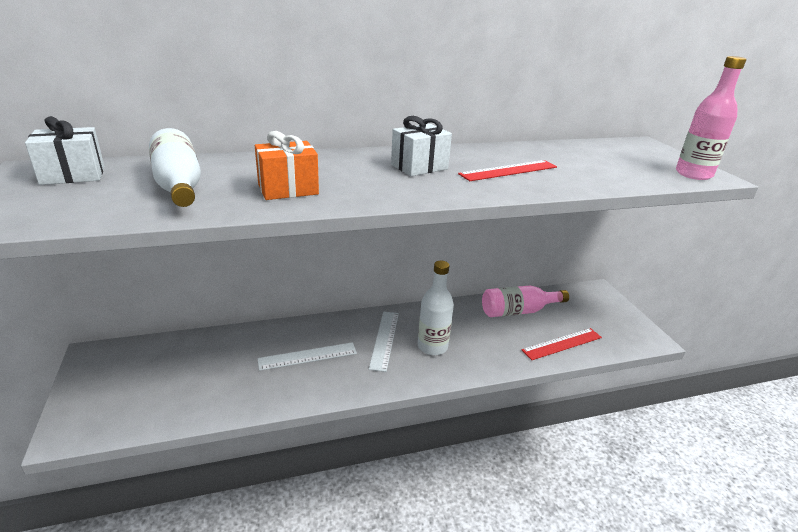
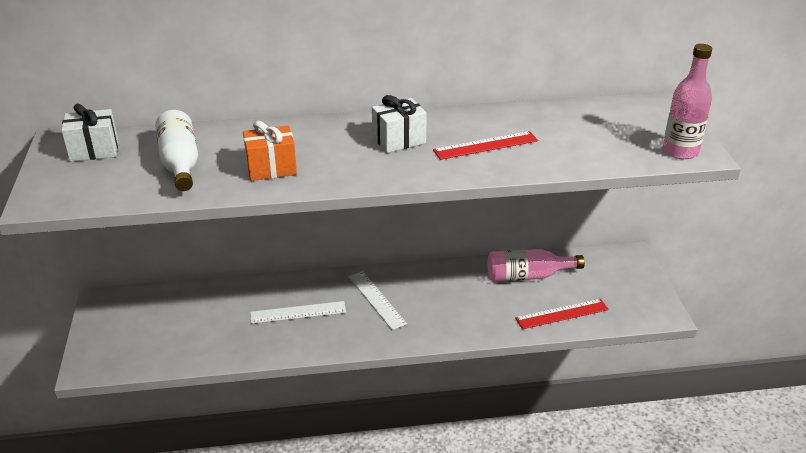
camera: 10 degrees right, 5 degrees up
white ruler [369,311,399,372] -> white ruler turned 45 degrees counterclockwise [348,271,407,330]
white bottle [418,261,454,355] -> none

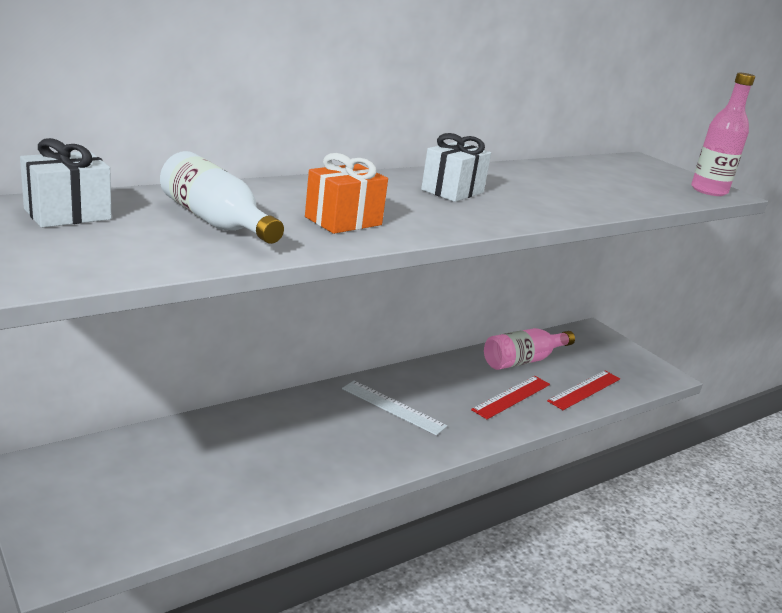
camera: 30 degrees left, 10 degrees down
white ruler [250,301,346,324] -> none
red ruler [433,131,538,160] -> red ruler moved to [471,376,550,419]

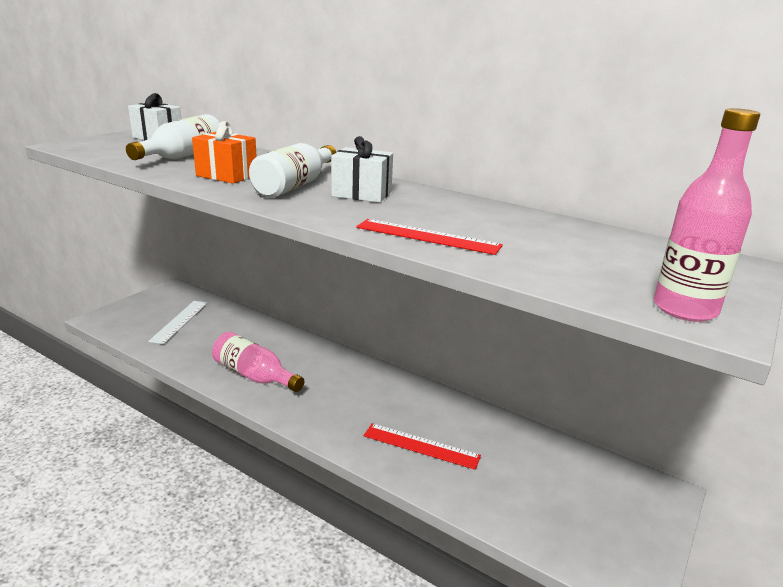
camera: 70 degrees right, 0 degrees up
white ruler [342,381,447,436] -> white ruler moved to [148,301,208,344]
pink bottle [484,328,575,370] -> pink bottle moved to [212,332,304,392]
red ruler [547,371,620,410] -> red ruler moved to [356,219,503,255]
none -> white bottle [249,143,336,198]

